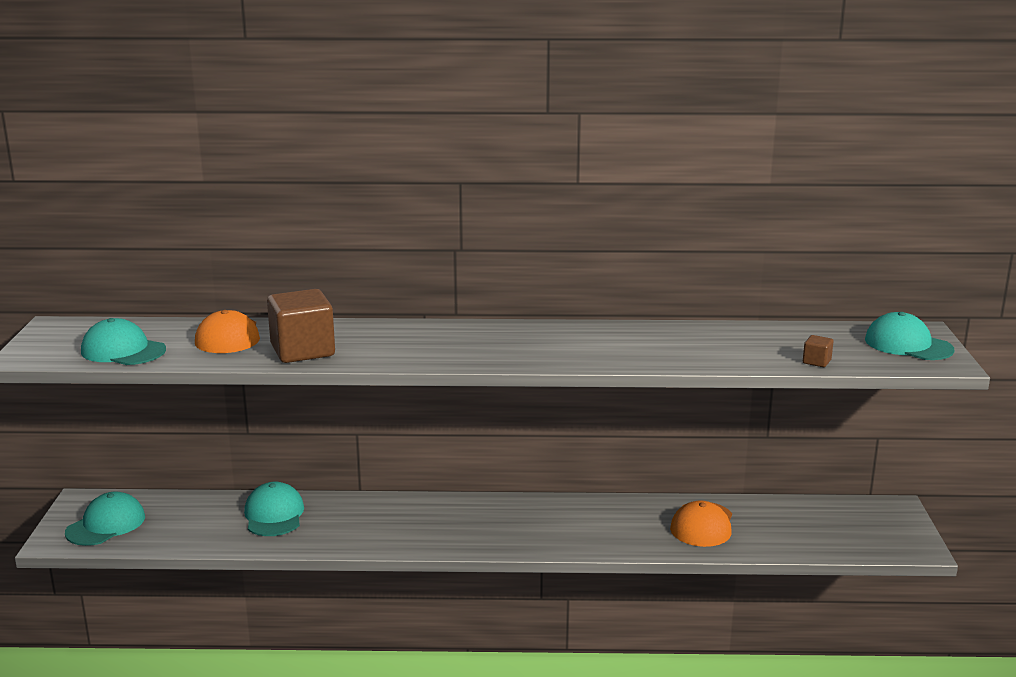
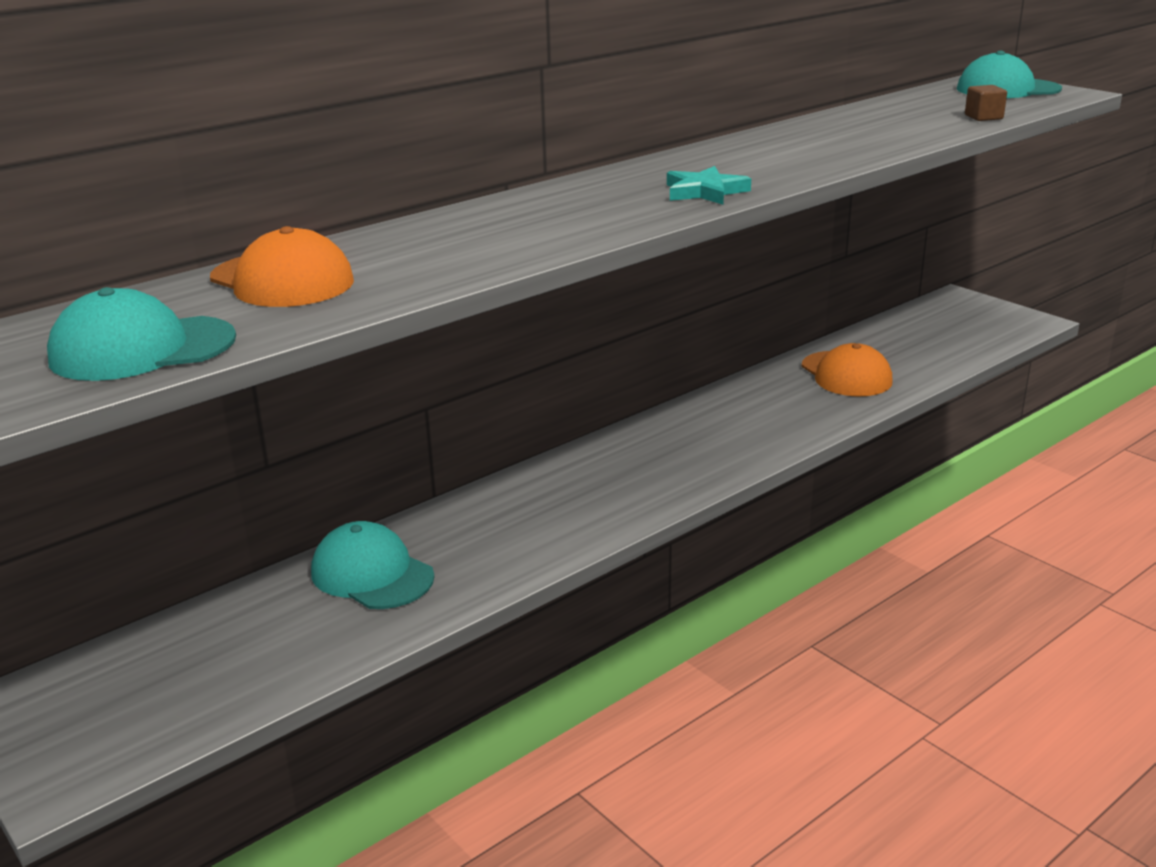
camera: 40 degrees left, 5 degrees up
turquoise cap [65,492,145,546] -> none
brown cube [267,289,335,363] -> none
none -> turquoise star [667,166,751,205]

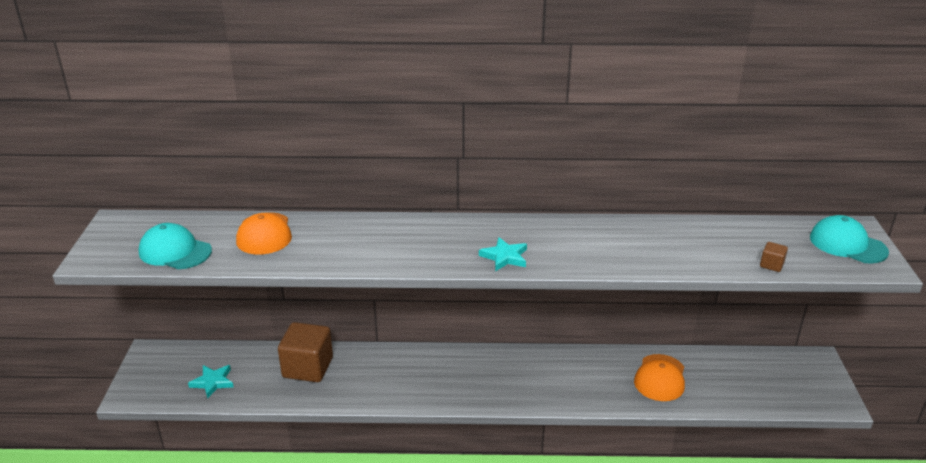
camera: 40 degrees right, 5 degrees up
turquoise cap [311,521,434,609] -> brown cube [278,322,333,382]
none -> turquoise star [188,365,234,399]

